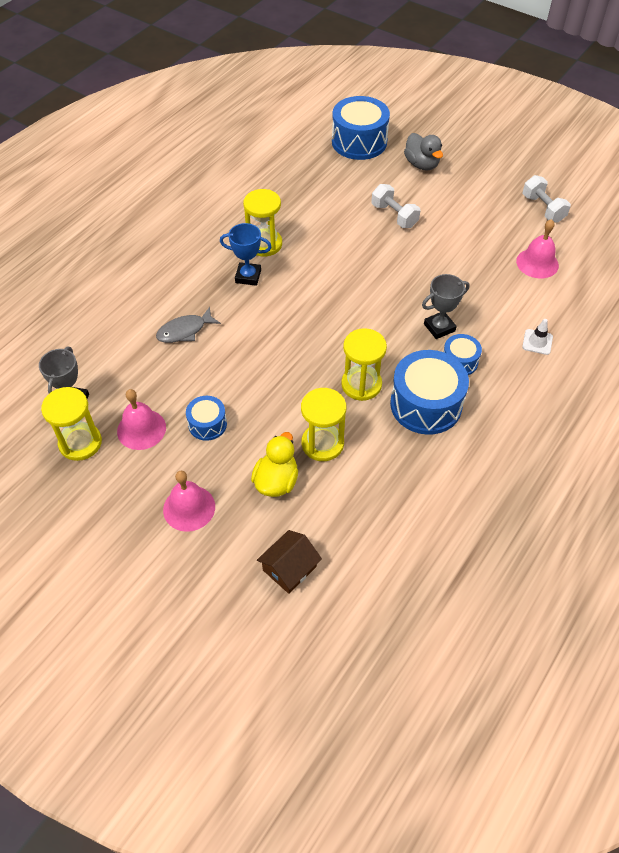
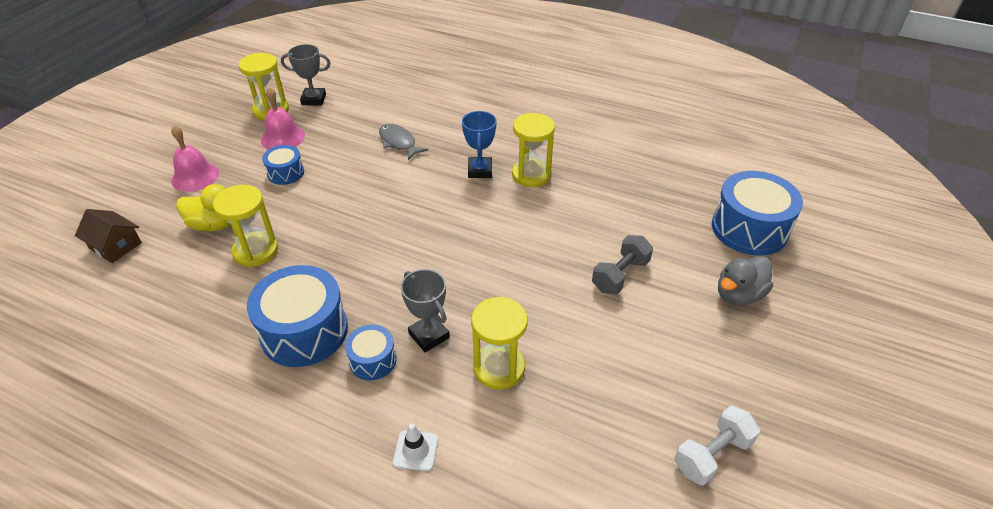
camera: 80 degrees right, 10 degrees down
yellow hourglass [341,328,387,401] -> yellow hourglass moved to [471,297,528,390]
white dumbbell [372,184,420,228] -> grey dumbbell [592,235,653,295]
pink bell [516,219,559,278] -> none

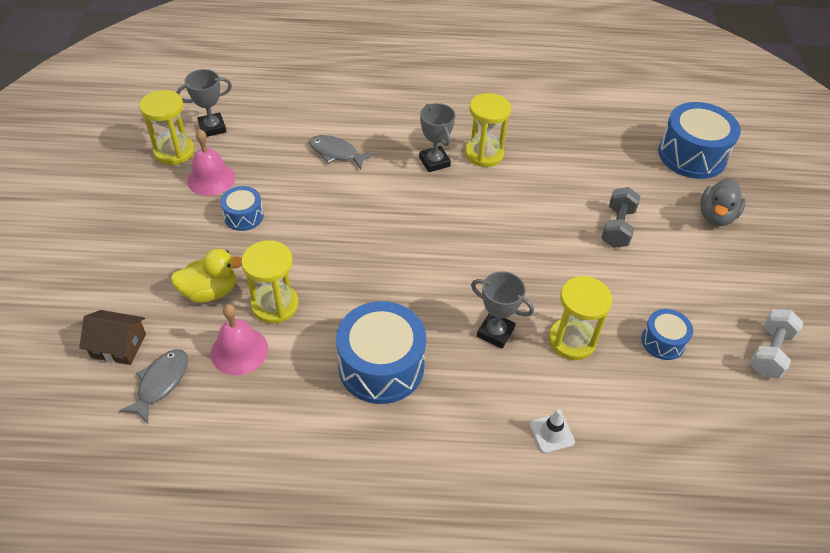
camera: 25 degrees left, 5 degrees up
pink bell [171,125,219,192] -> pink bell moved to [211,304,268,375]
blue drum [345,325,397,380] -> blue drum moved to [641,309,693,360]
blue trophy [462,111,497,178] -> grey trophy [419,103,455,172]
none -> grey fish [119,349,188,424]

